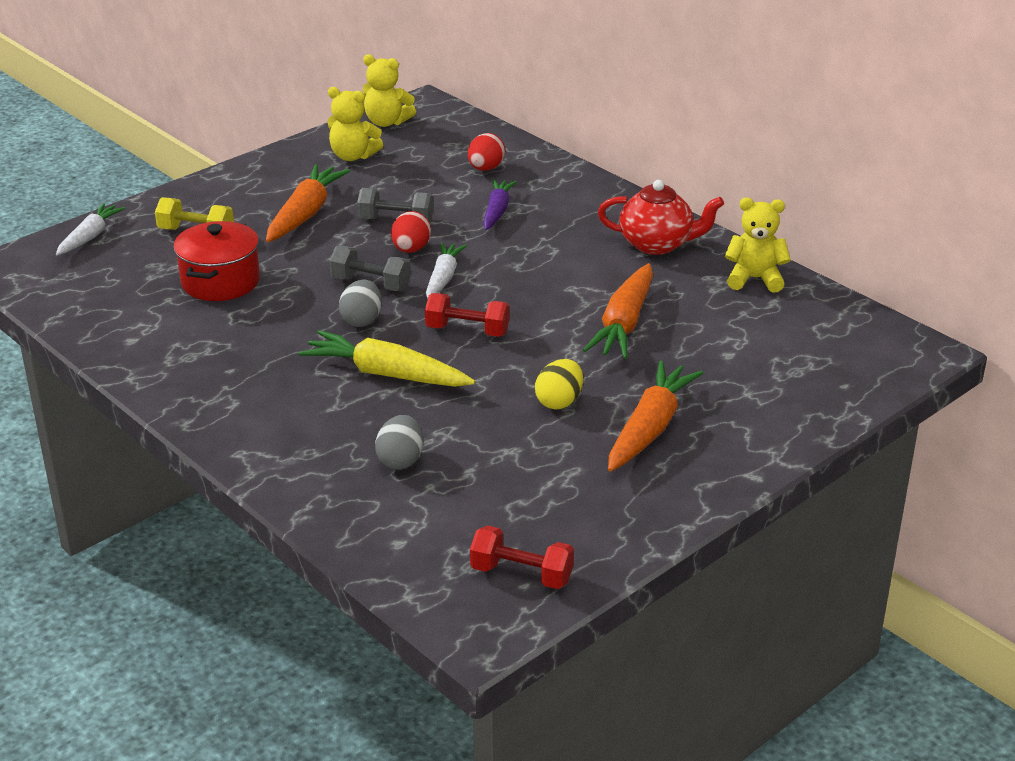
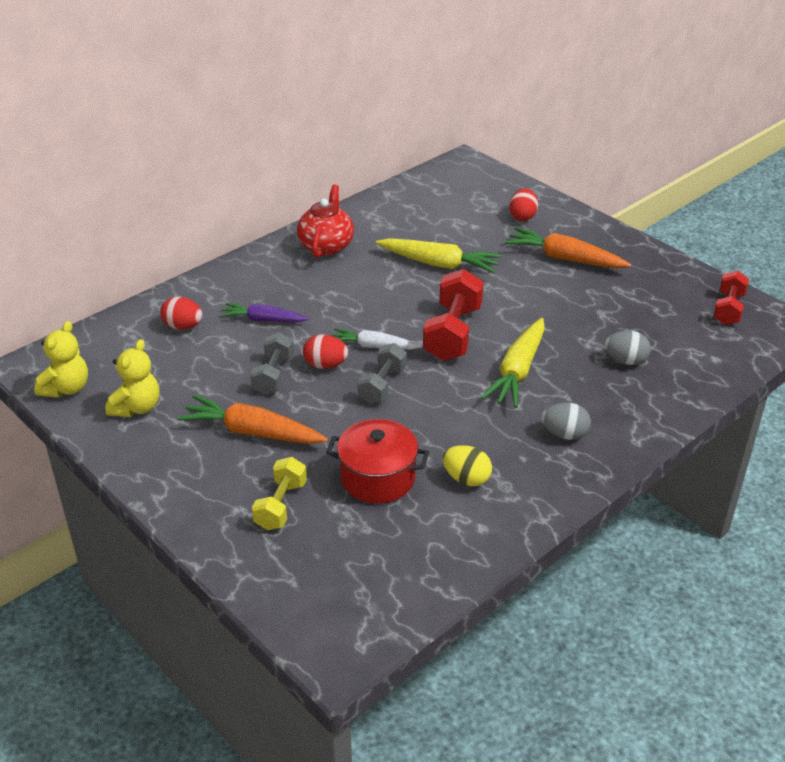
camera: 90 degrees left, 5 degrees up
white carrot [56,203,126,255] -> none
grey egg [339,280,382,327] -> grey egg moved to [541,403,591,440]
red dumbbell [425,293,509,337] -> red dumbbell [423,269,484,361], size x1.59
yellow egg [535,359,583,410] -> yellow egg moved to [443,445,492,486]
orange carrot [583,263,653,359] -> yellow carrot [376,238,502,273]
yellow teddy bear [725,198,791,293] -> none
none -> red egg [509,188,538,221]

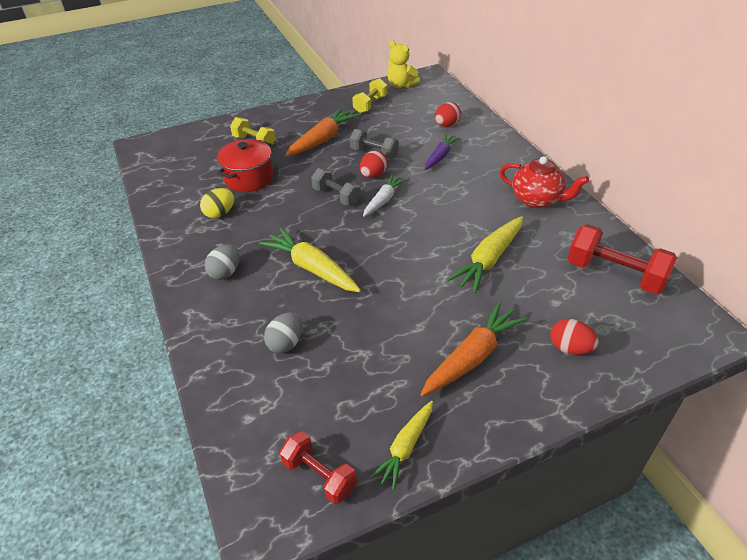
camera: 110 degrees right, 5 degrees up
yellow teddy bear [105,339,159,417] -> yellow dumbbell [352,78,387,113]
red dumbbell [423,269,484,361] -> red dumbbell moved to [567,224,677,295]
none -> yellow carrot [370,401,433,490]

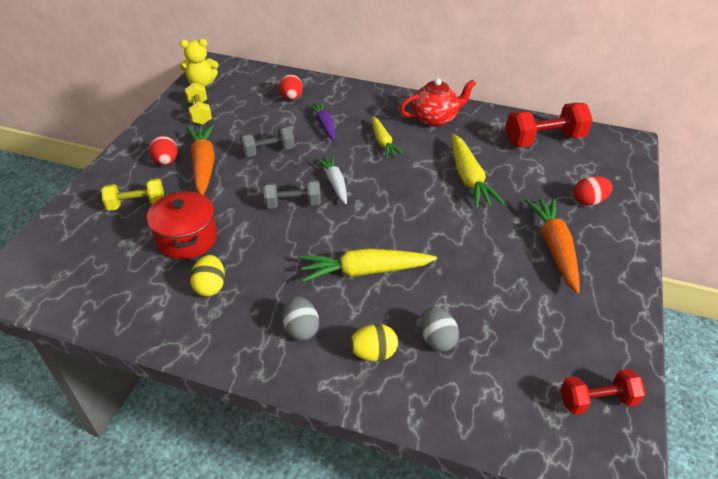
camera: 50 degrees left, 0 degrees up
red egg [360,150,388,178] -> red egg moved to [149,136,178,165]
yellow carrot [370,401,433,490] -> yellow carrot moved to [372,116,404,158]
none -> yellow egg [349,324,398,361]

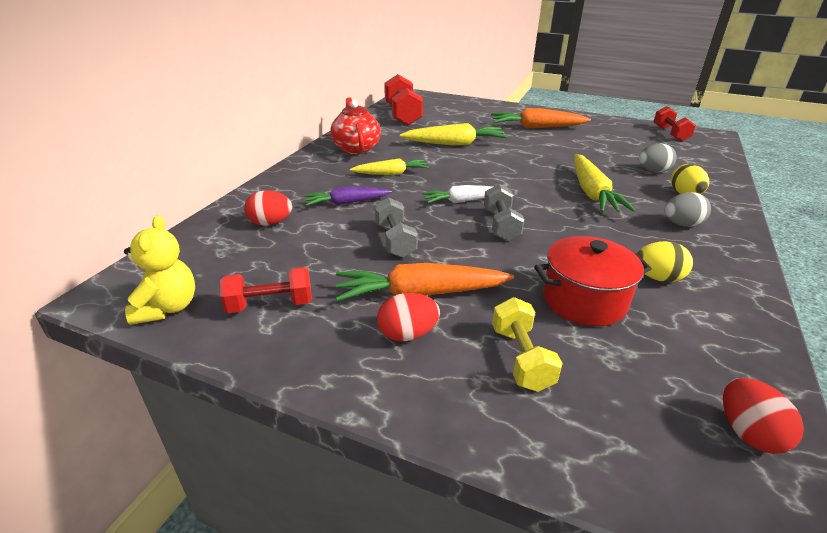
camera: 85 degrees left, 10 degrees down
yellow dumbbell [185,83,212,125] -> red dumbbell [220,267,312,313]
red egg [574,176,612,206] -> red egg moved to [723,378,804,454]

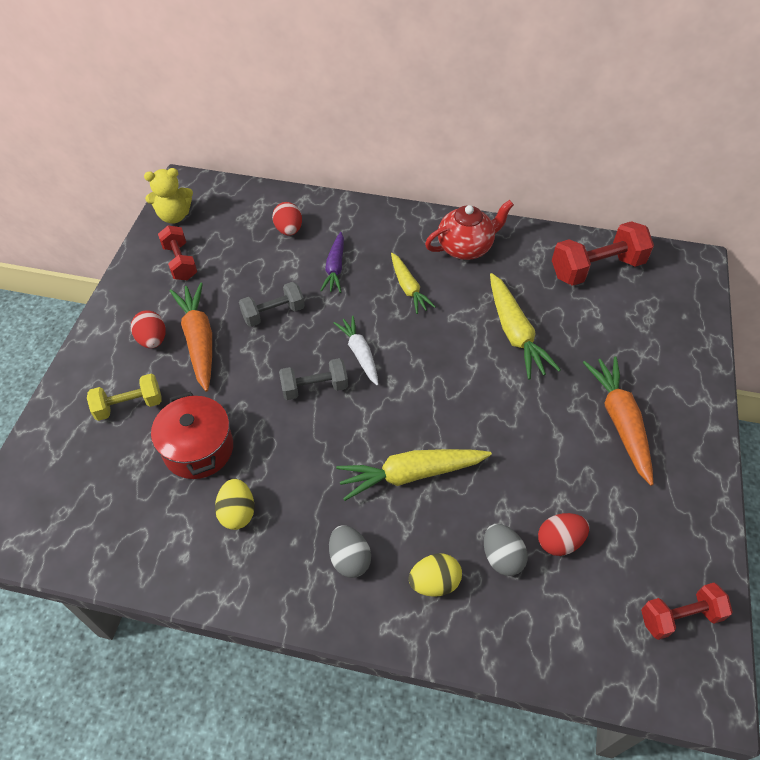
camera: 80 degrees right, 20 degrees up
purple carrot [304,187,392,206] -> purple carrot turned 150 degrees counterclockwise [320,232,344,293]
red egg [723,378,804,454] -> red egg moved to [538,513,589,556]

